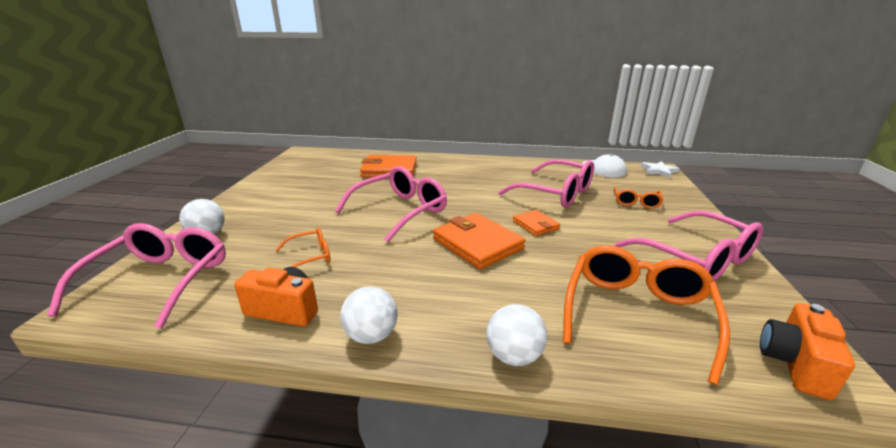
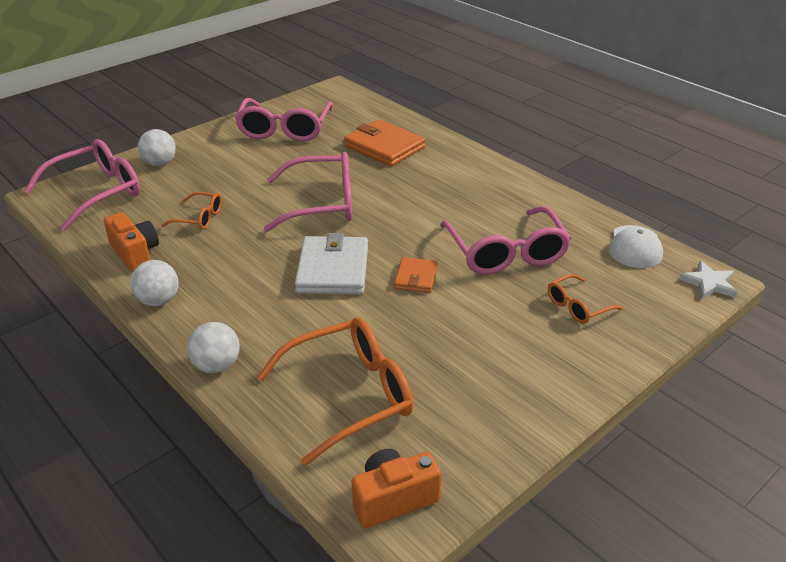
camera: 40 degrees right, 10 degrees up
orange wallet [433,213,526,269] -> white wallet [295,233,368,295]
pink glasses [615,211,763,281] -> pink glasses moved to [235,98,333,141]

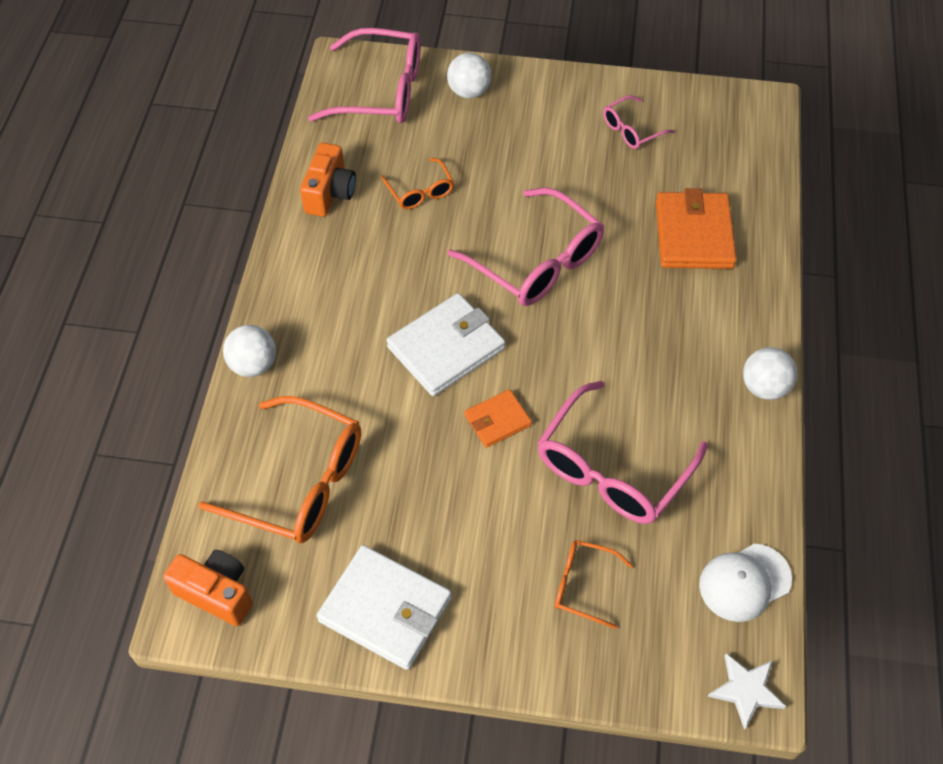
camera: 50 degrees right, 20 degrees up
white ball [130,260,179,306] -> white ball moved to [743,347,797,400]
pink glasses [235,98,333,141] -> pink glasses [603,95,675,149], size x0.51
none -> white wallet [317,545,452,670]

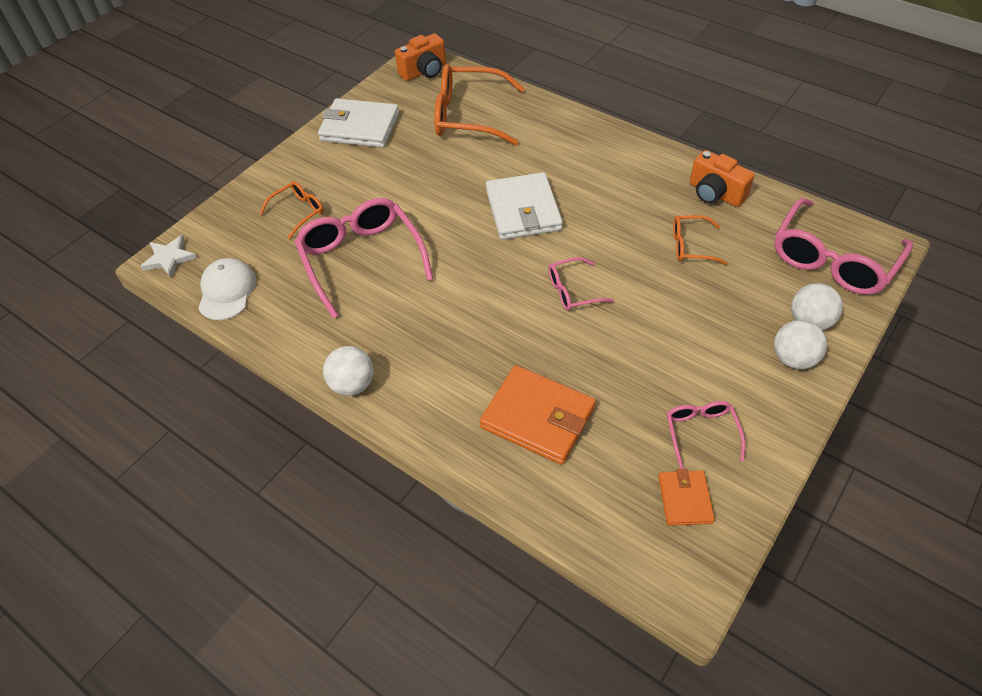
camera: 120 degrees right, 5 degrees down
orange glasses [198,396,361,543] -> orange glasses turned 45 degrees clockwise [434,64,525,146]
white ball [223,325,276,377] -> white ball moved to [774,320,827,370]
white wallet [317,545,452,670] -> white wallet turned 45 degrees clockwise [318,98,399,148]
pink glasses [448,188,604,306] -> pink glasses [549,257,614,311], size x0.51
orange wallet [465,389,532,448] -> orange wallet moved to [658,469,715,526]

